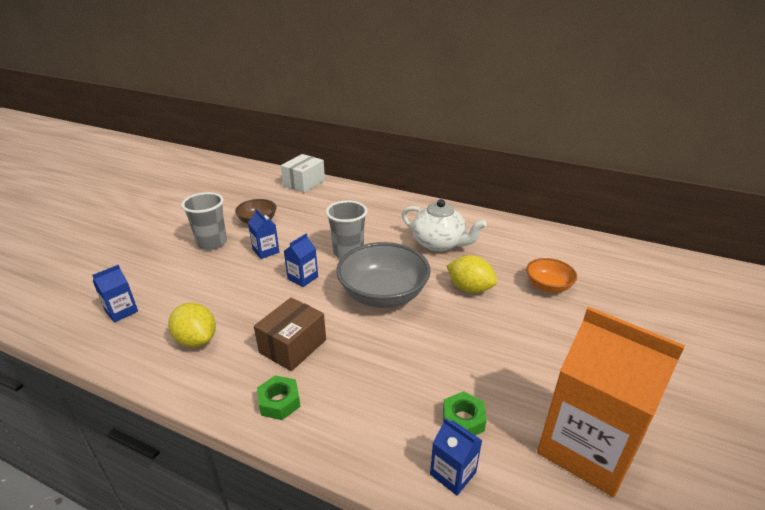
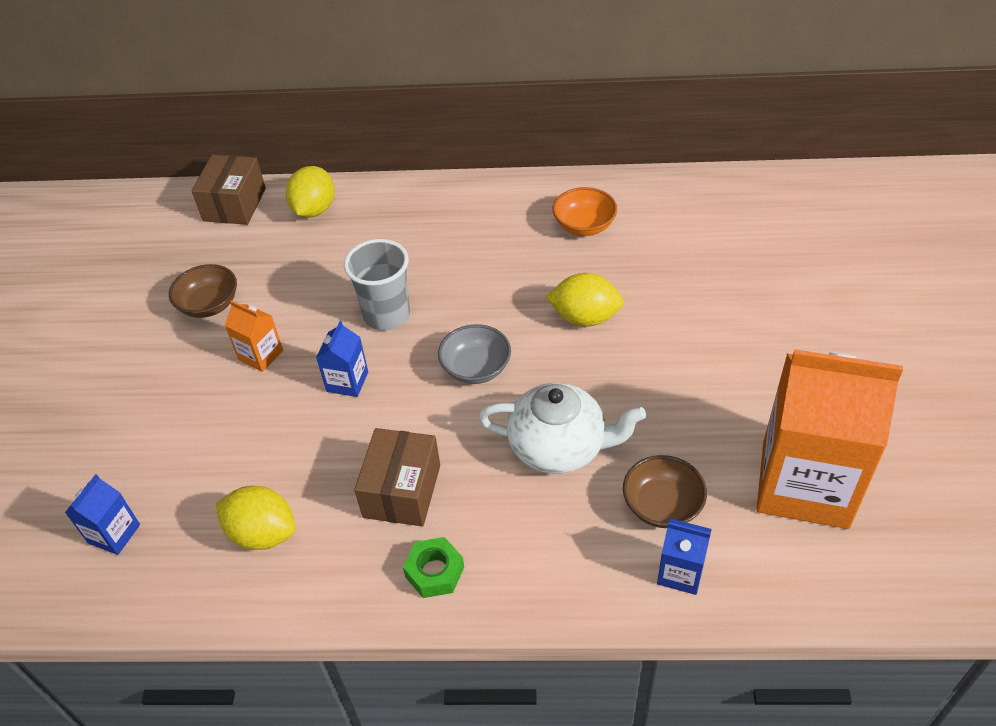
camera: 20 degrees left, 15 degrees up
grey cup [181,192,227,250] -> none
blue carton [248,209,279,259] -> orange carton [225,300,283,372]
white box [281,154,325,193] -> brown box [192,155,266,225]
grey bowl [336,242,431,308] -> grey bowl [438,324,511,384], size x0.54
white teapot [402,199,487,252] -> white teapot moved to [478,383,646,474]
green nut [443,391,486,435] -> brown bowl [623,455,707,528]
orange bowl [526,258,577,293] -> orange bowl moved to [553,187,617,236]
none -> yellow lemon [286,166,335,217]

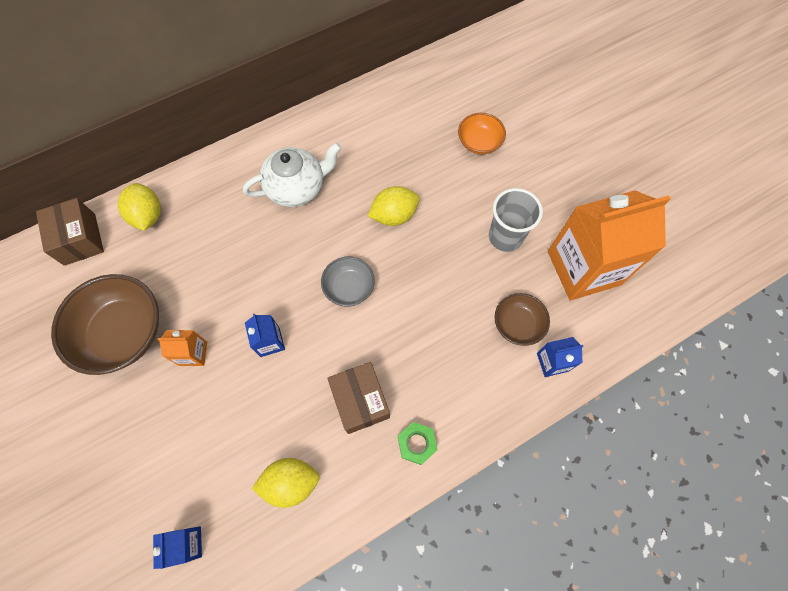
camera: 35 degrees left, 20 degrees up
brown bowl [169,264,237,318] -> brown bowl [51,274,159,375], size x1.84
grey cup [344,239,410,331] -> grey cup moved to [489,188,543,252]
white teapot [478,383,646,474] -> white teapot moved to [243,142,341,207]
orange bowl [553,187,617,236] -> orange bowl moved to [458,113,506,155]

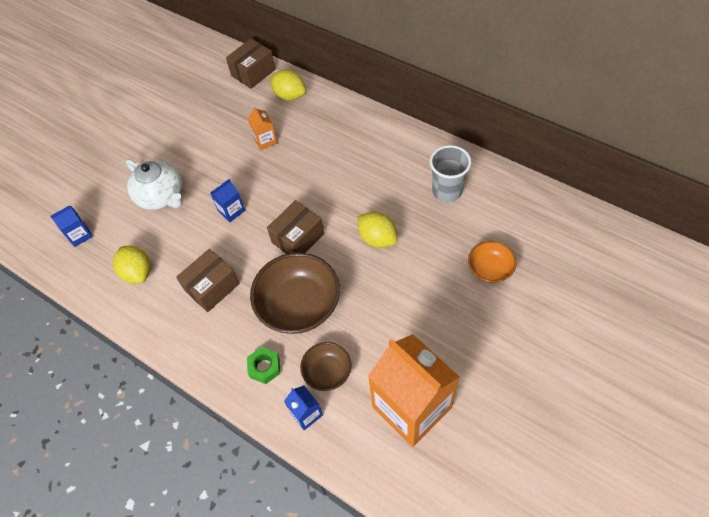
camera: 70 degrees right, 10 degrees down
brown bowl [51,274,159,375] -> brown bowl moved to [250,252,340,334]
yellow lemon [118,183,161,231] -> yellow lemon turned 75 degrees clockwise [270,70,306,101]
orange carton [157,330,207,366] -> orange carton moved to [248,106,277,150]
white teapot [243,142,341,207] -> white teapot moved to [126,159,183,210]
grey bowl [321,257,375,306] -> brown box [267,200,324,254]
green nut [398,422,438,465] -> green nut moved to [247,347,280,384]
grey cup [489,188,543,252] -> grey cup moved to [430,145,472,202]

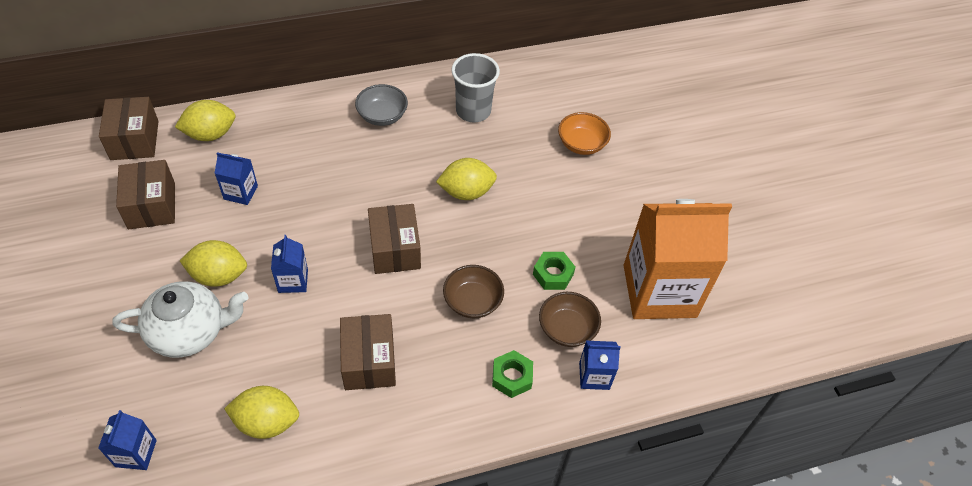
camera: 60 degrees left, 5 degrees down
orange carton [248,106,277,150] -> blue carton [215,152,258,205]
brown bowl [250,252,340,334] -> brown bowl [443,265,504,318], size x0.54
none -> brown box [116,160,175,229]
none -> yellow lemon [180,240,247,287]
none -> grey bowl [355,84,408,126]
none -> green nut [533,252,575,290]

